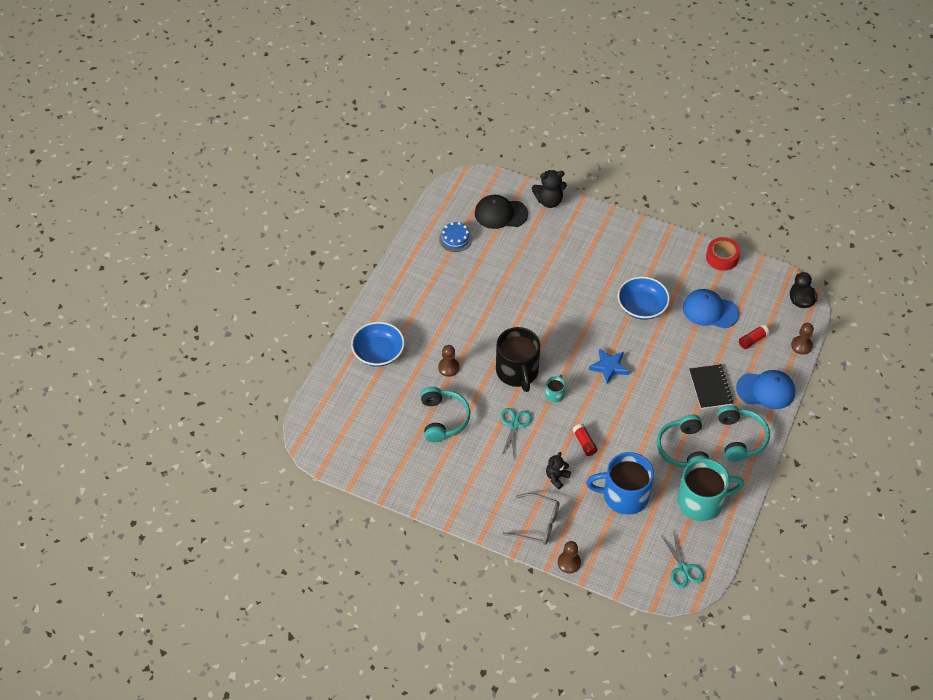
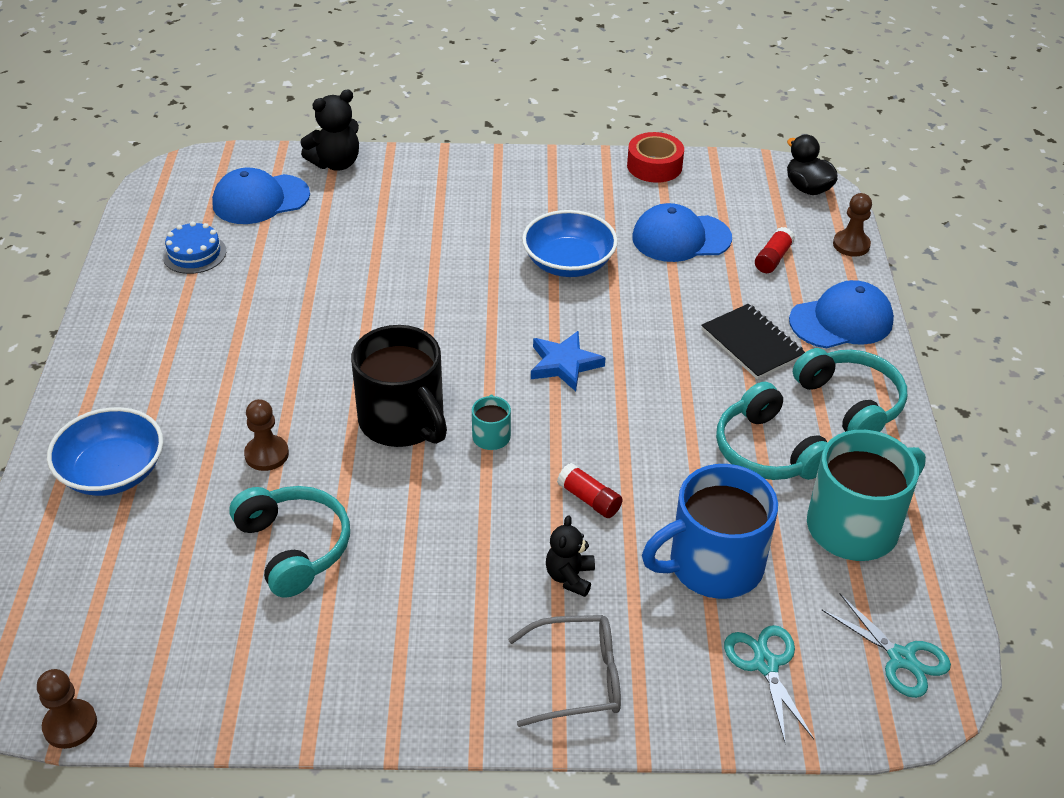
camera: 25 degrees left, 10 degrees down
black cap [475,195,528,229] -> blue cap [212,168,310,224]
turquoise scissors [500,408,532,457] -> turquoise scissors moved to [724,625,814,744]
brown pawn [558,541,581,573] -> brown pawn moved to [37,669,97,749]

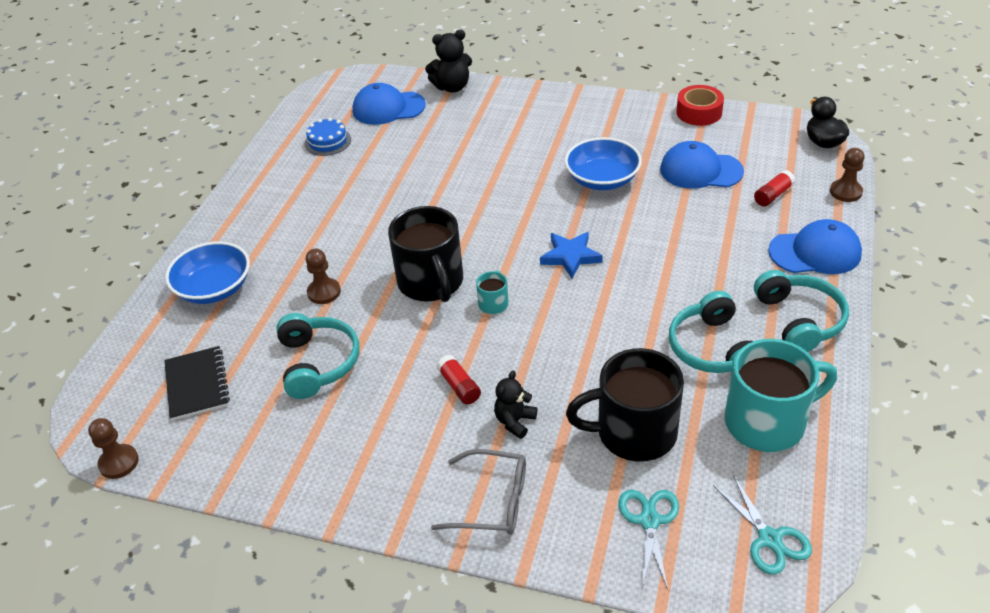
camera: 20 degrees right, 0 degrees up
red glue stick [557,463,623,518] -> red glue stick moved to [436,355,481,405]
blue mug [642,464,778,599] -> black mug [566,348,684,462]
black notebook [701,304,805,379] -> black notebook moved to [164,346,230,421]

